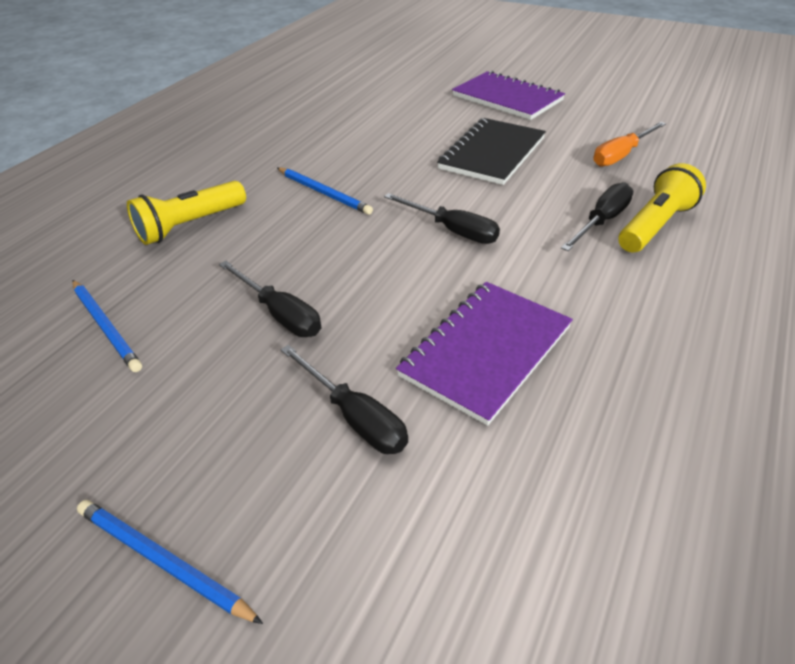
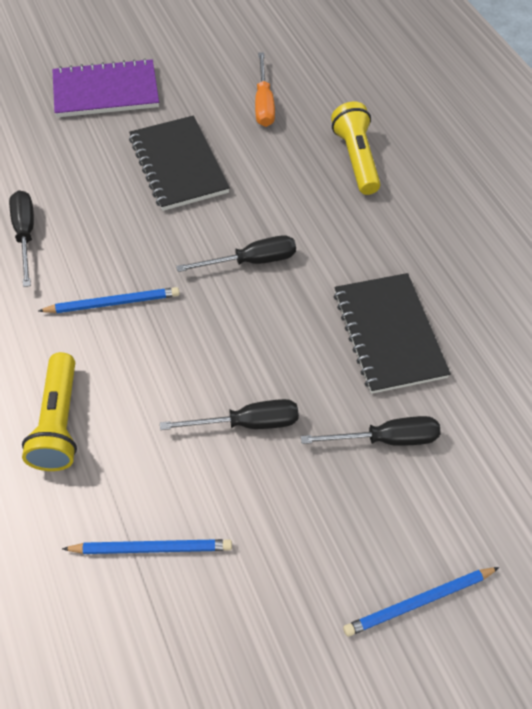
camera: 55 degrees left, 15 degrees up
purple notebook [396,282,573,426] -> black notebook [334,273,451,394]
black screwdriver [561,182,633,251] -> black screwdriver moved to [9,190,34,287]

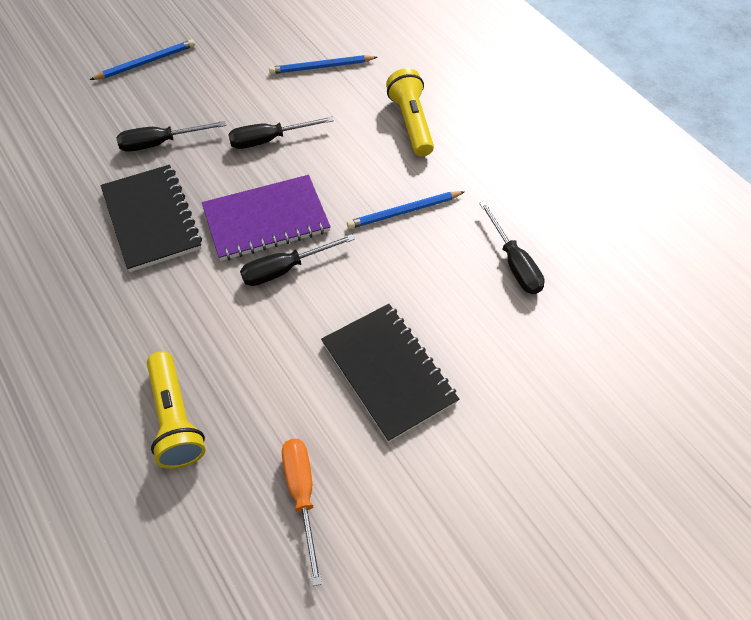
camera: 170 degrees right, 0 degrees up
purple notebook [52,58,159,117] -> purple notebook moved to [202,175,331,261]

